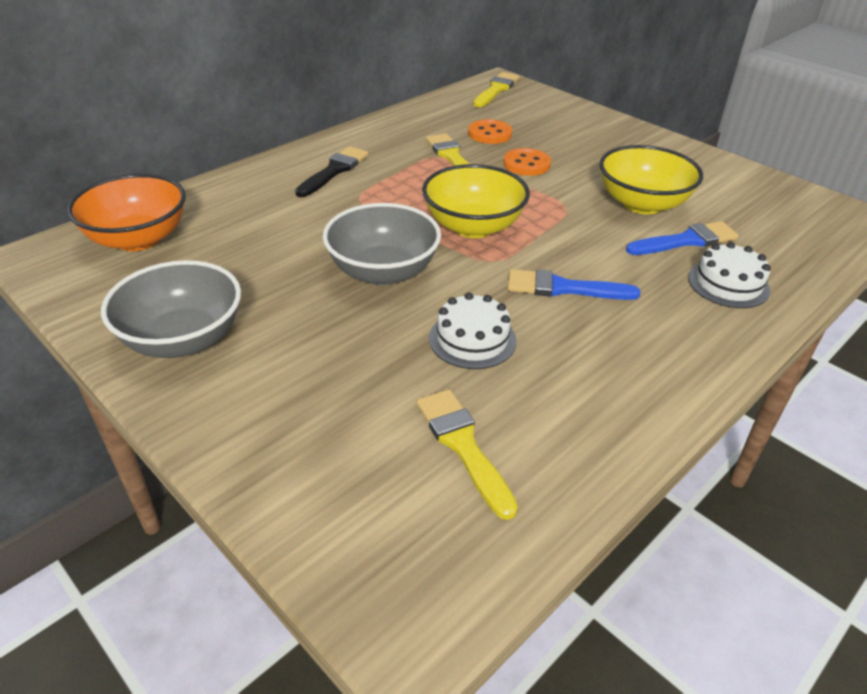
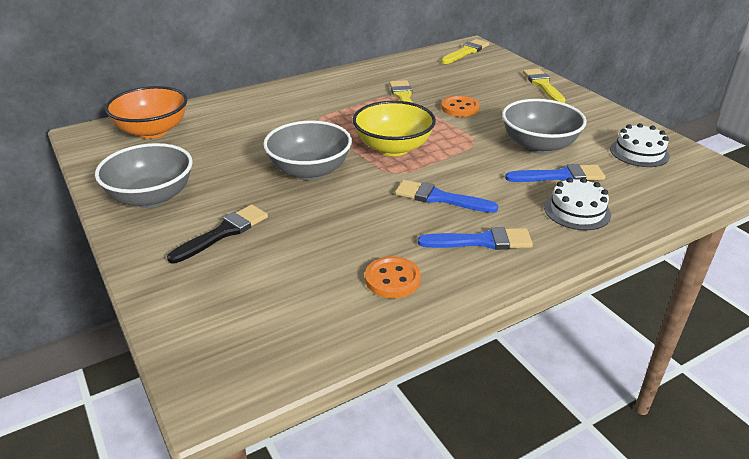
camera: 15 degrees right, 5 degrees down
black brush [295,146,369,197] -> black brush moved to [167,205,268,263]
yellow brush [416,389,518,520] -> yellow brush moved to [523,69,565,103]
white cake [429,292,516,369] -> white cake moved to [610,123,670,167]
orange button [468,119,512,144] -> orange button moved to [365,256,421,298]
yellow bowl [599,145,703,214] -> grey bowl [502,99,587,154]
none -> blue brush [418,227,533,250]

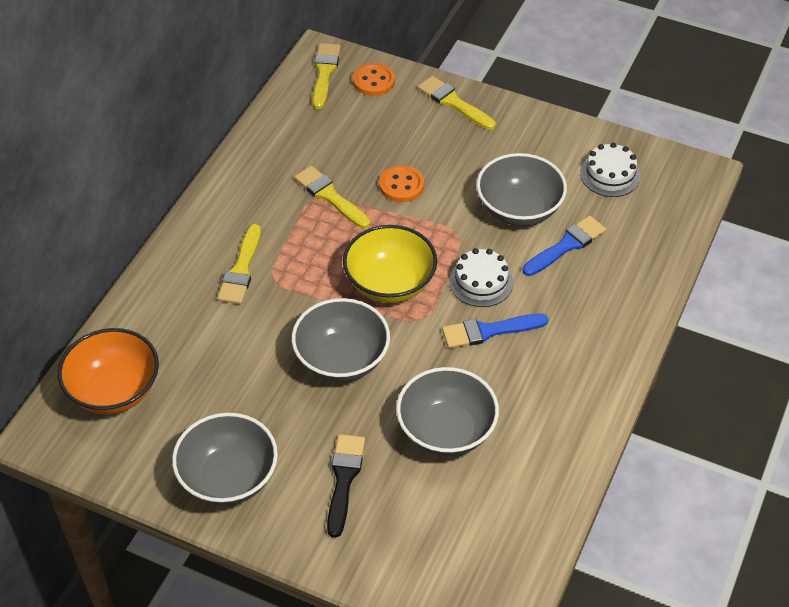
camera: 35 degrees left, 15 degrees up
orange button [365,256,421,298] -> orange button moved to [353,63,395,96]
blue brush [418,227,533,250] -> none
white cake [544,177,611,230] -> white cake moved to [449,248,513,307]
none -> yellow brush [217,224,261,304]
none -> grey bowl [396,367,499,456]

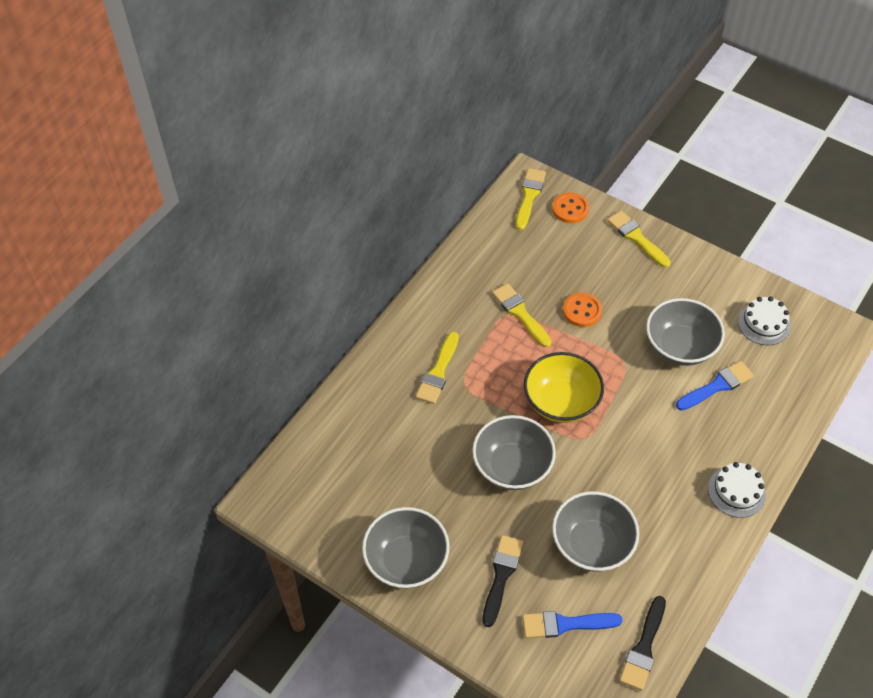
camera: 10 degrees right, 5 degrees up
orange bowl [58,328,159,414] -> none
blue brush [442,314,548,348] -> blue brush moved to [522,611,622,638]
white cake [449,248,513,307] -> white cake moved to [708,462,766,518]
none -> black brush [620,596,666,691]

